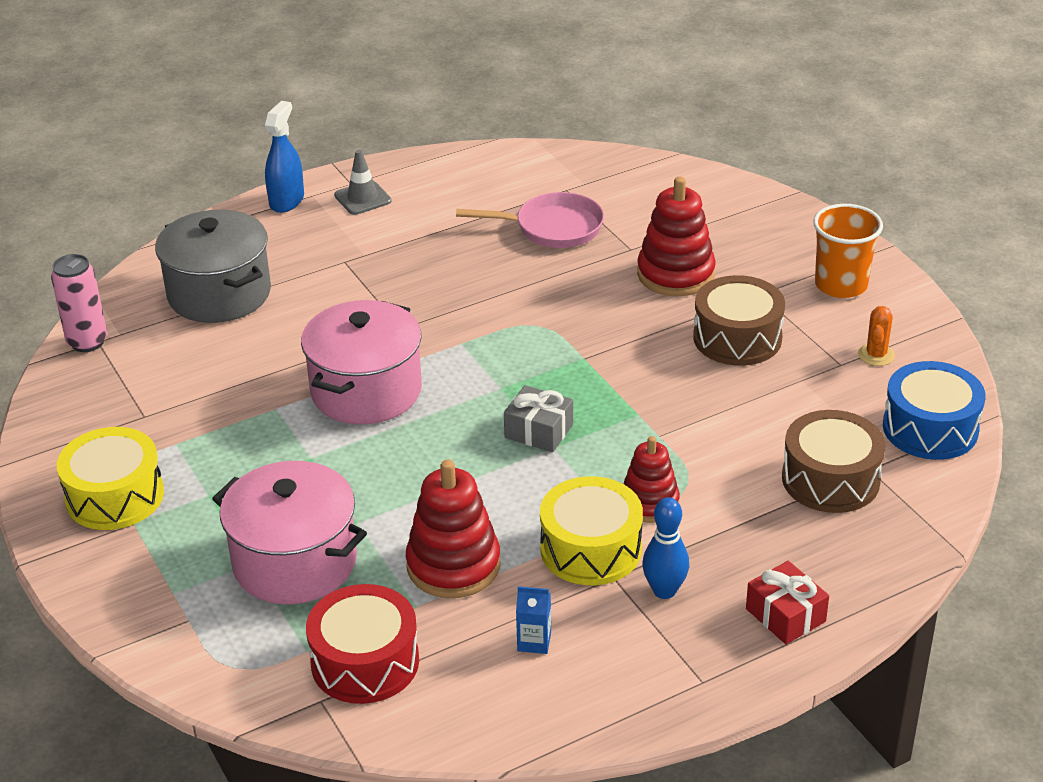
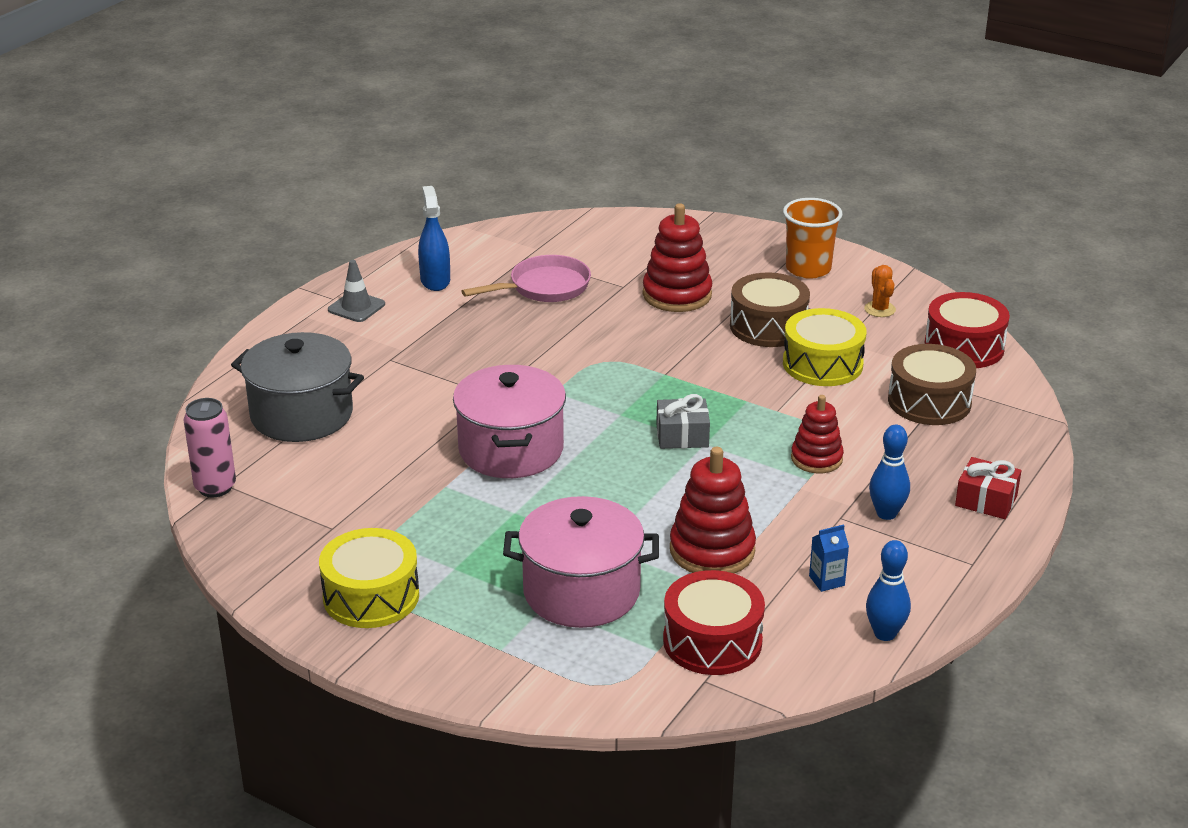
camera: 30 degrees left, 5 degrees down
blue spray bottle [265,101,304,213] -> blue spray bottle moved to [418,186,450,291]
yellow drum [540,476,643,585] -> yellow drum moved to [783,308,866,386]
blue drum [883,361,985,460] -> red drum [924,292,1010,368]
none -> blue bowling pin [866,540,911,641]

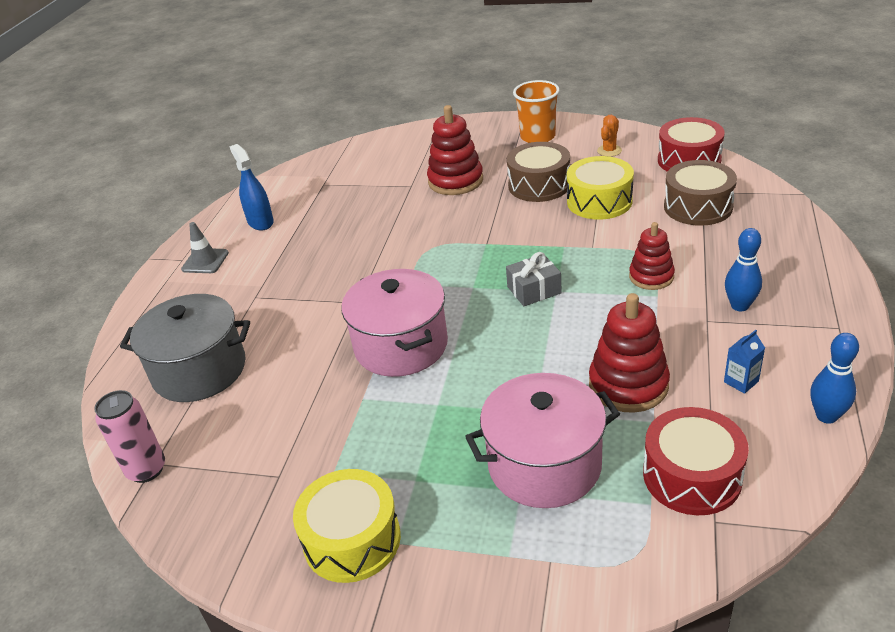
camera: 15 degrees left, 5 degrees up
pink pan [461,255,591,302] -> none
orange cactus [864,265,896,317] -> orange cactus turned 60 degrees clockwise [597,115,622,157]
red gift [955,457,1021,519] -> none

